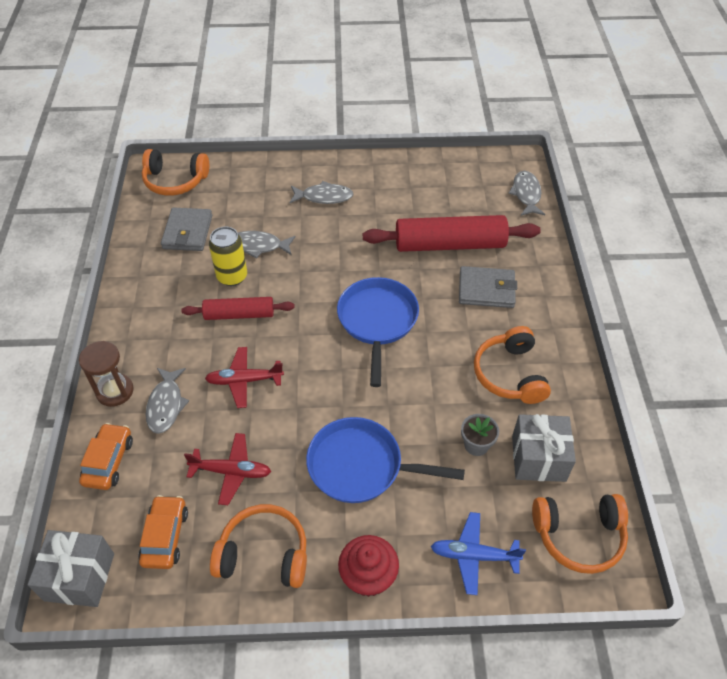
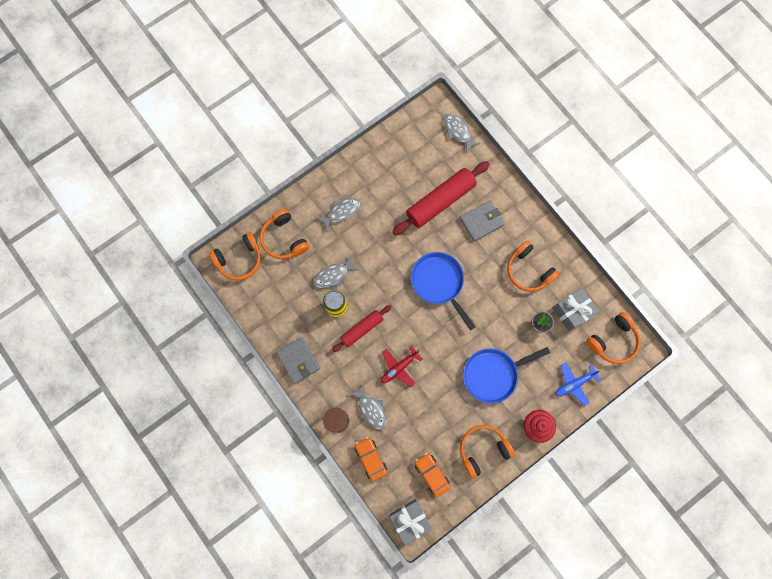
camera: 35 degrees left, 25 degrees up
grey wallet [161,207,212,251] -> grey wallet moved to [276,337,320,384]
red plane [184,433,271,505] -> none
none -> orange headphones [260,209,309,259]

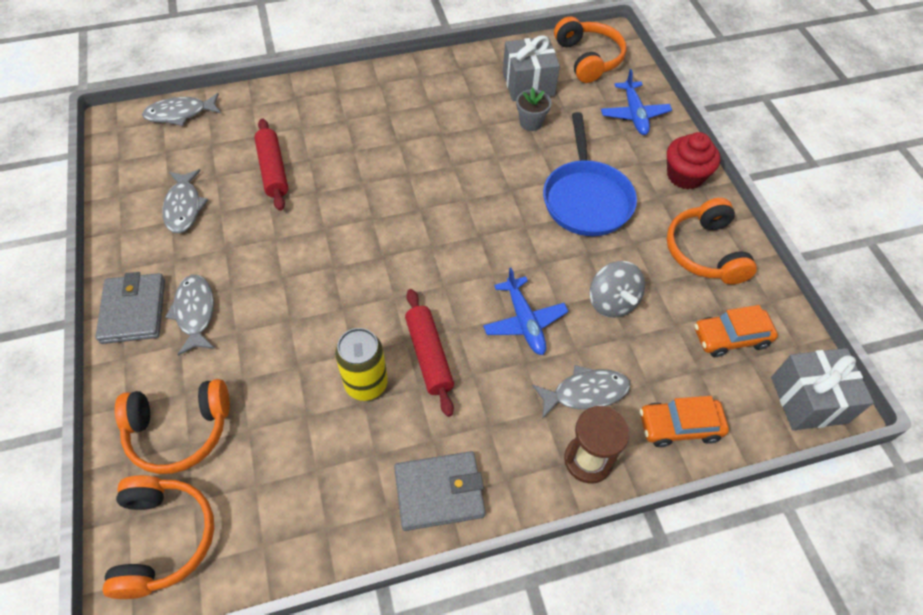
camera: 70 degrees left, 20 degrees down
grey fish [313,255,358,288] -> grey fish moved to [162,169,208,233]
red plane [381,346,423,387] -> blue plane [483,268,568,355]
red rolling pin [392,161,490,235] -> red rolling pin [254,118,288,211], size x0.59
blue pan [411,252,475,330] -> none
grey wallet [460,200,505,242] -> grey wallet moved to [95,272,165,344]
orange headphones [507,241,559,292] -> none
none -> grey spinning top [590,261,645,318]

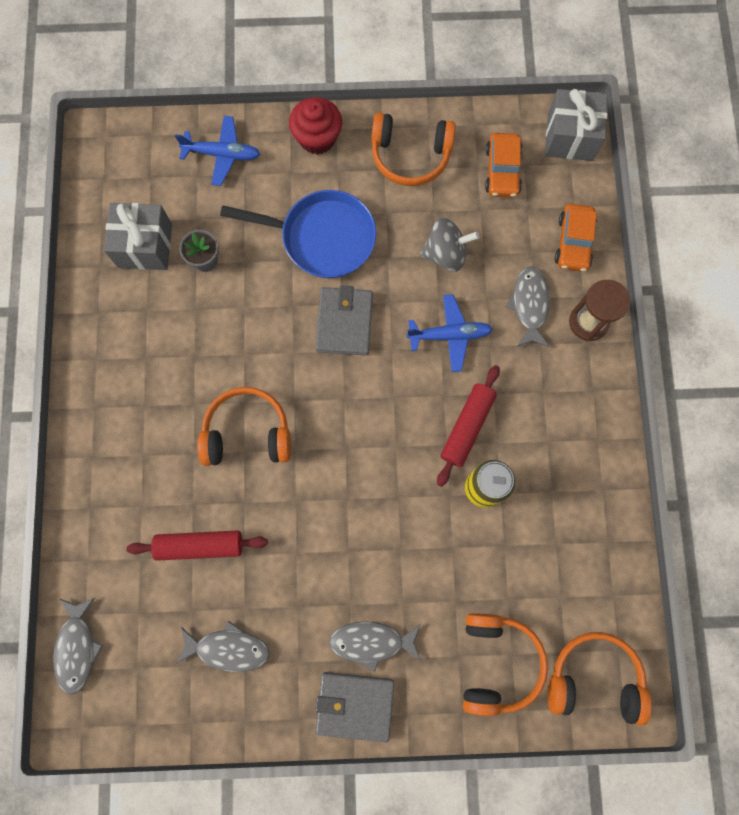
camera: 75 degrees left, 20 degrees up
grey wallet [394,451,485,531] -> grey wallet moved to [315,285,373,356]
red rolling pin [405,289,454,417] -> red rolling pin turned 60 degrees counterclockwise [437,365,500,487]
orange headphones [554,17,626,83] -> orange headphones moved to [198,387,291,466]

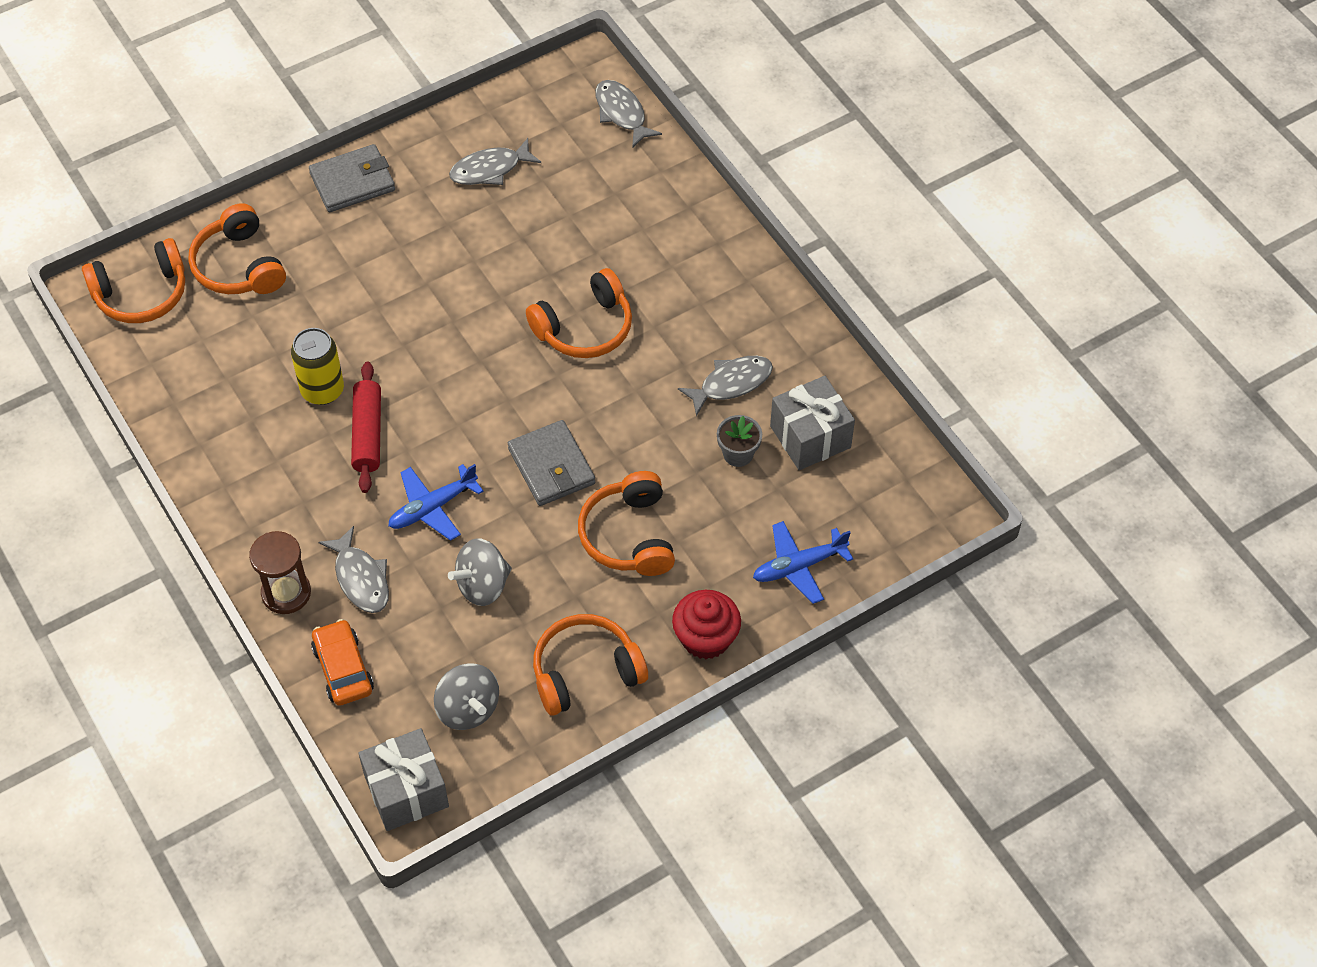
camera: 150 degrees right, 20 degrees down
red rolling pin [126,530,268,561] -> none
blue pan [220,190,376,278] -> orange headphones [578,471,675,576]
grey fish [329,622,421,672] -> grey fish moved to [678,356,773,416]
orange car [485,133,522,198] -> grey spinning top [434,664,499,730]

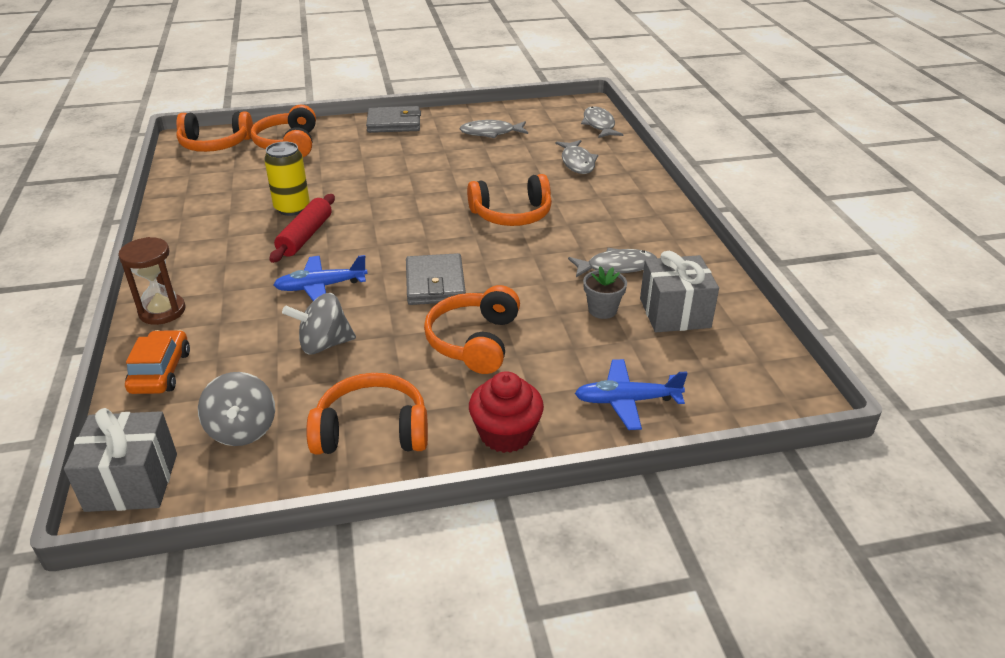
camera: 20 degrees right, 20 degrees down
grey fish [319,526,389,613] -> grey fish moved to [555,140,598,174]

